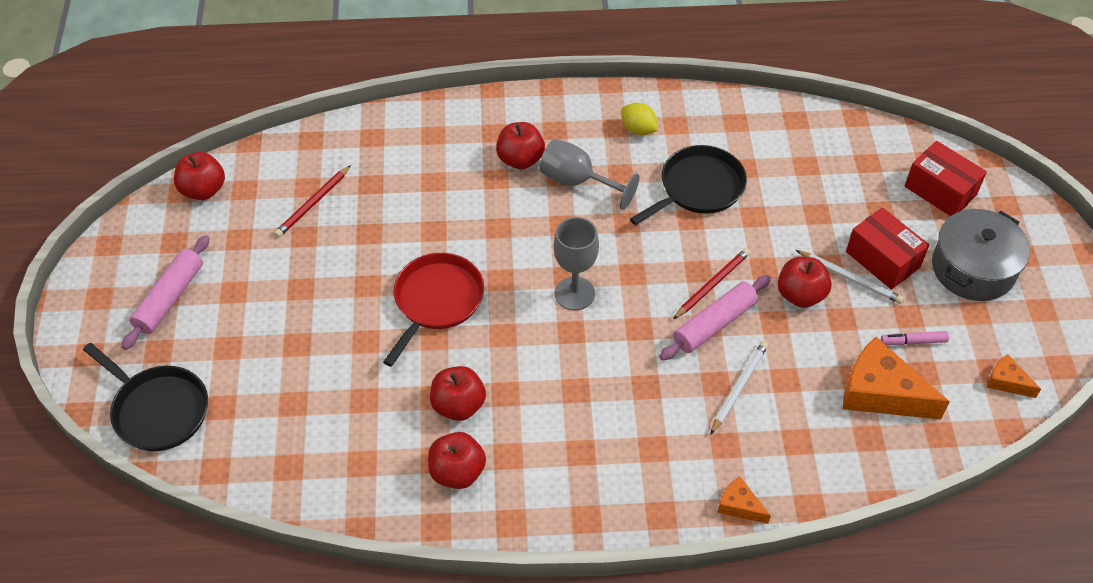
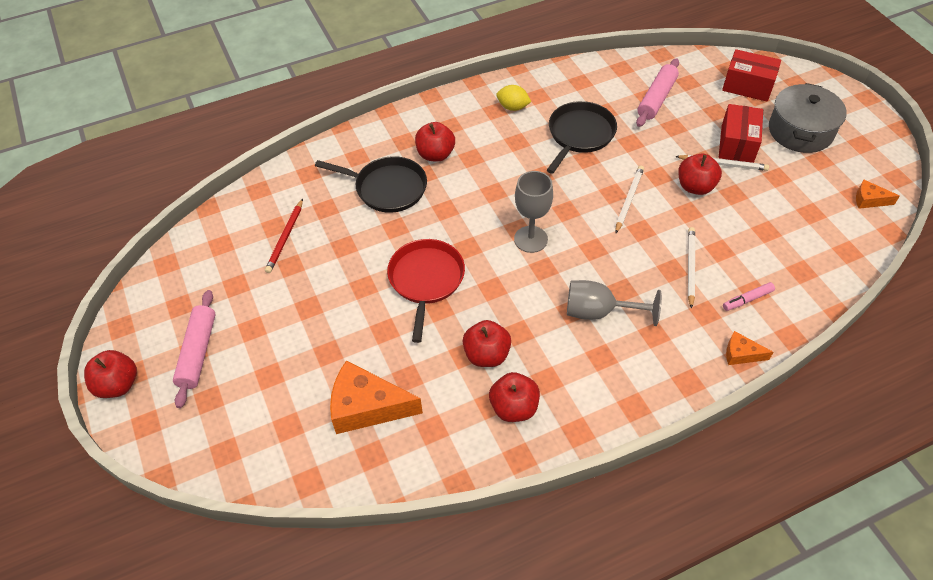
camera: 20 degrees left, 0 degrees up
black pan [83,343,208,451] -> black pan moved to [315,156,427,213]
red apple [174,152,225,200] -> red apple moved to [84,350,137,398]
grey goblet [539,139,640,210] -> grey goblet moved to [567,280,662,326]
pink rolling pin [659,275,771,360] -> pink rolling pin moved to [636,58,679,127]
red pencil [673,248,750,319] -> white pencil [615,166,644,233]
orange cheese [843,337,950,420] -> orange cheese moved to [330,360,423,434]
red box [846,207,929,290] -> red box turned 75 degrees clockwise [719,104,763,163]
pink marker [881,331,949,345] -> pink marker moved to [723,282,775,311]

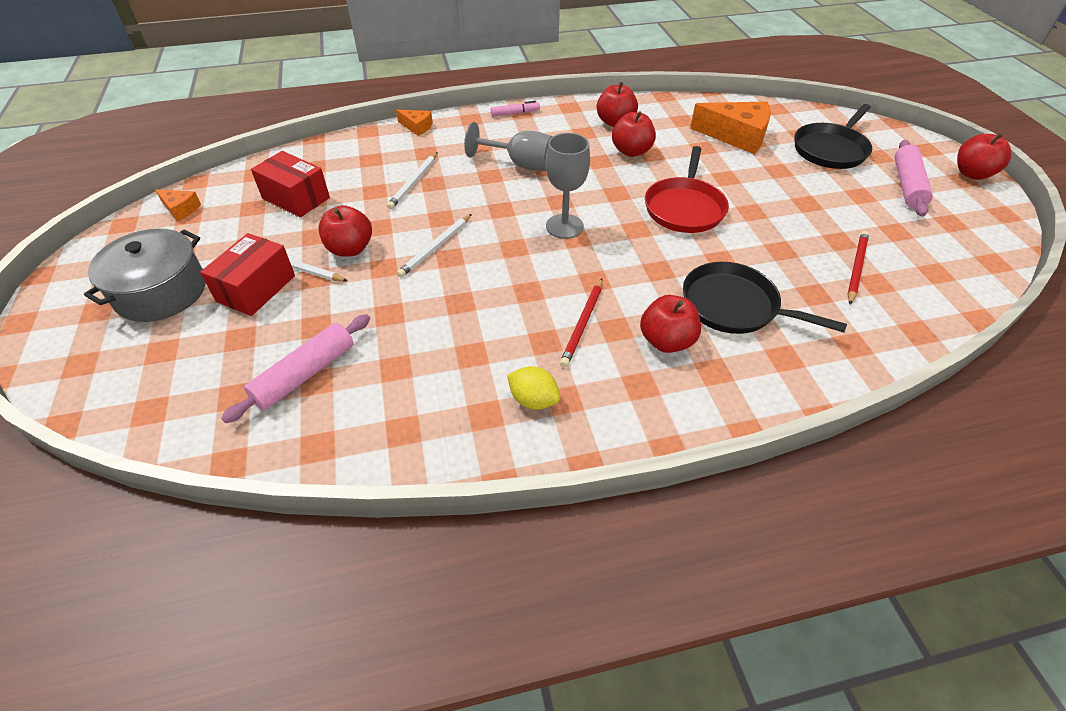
camera: 170 degrees left, 5 degrees down
black pan [547,101,617,174] -> black pan moved to [795,104,872,169]
red box [722,49,781,102] -> red box moved to [251,151,330,217]
pink marker [723,282,775,311] -> pink marker moved to [491,101,540,116]
none -> red pencil [560,279,603,367]

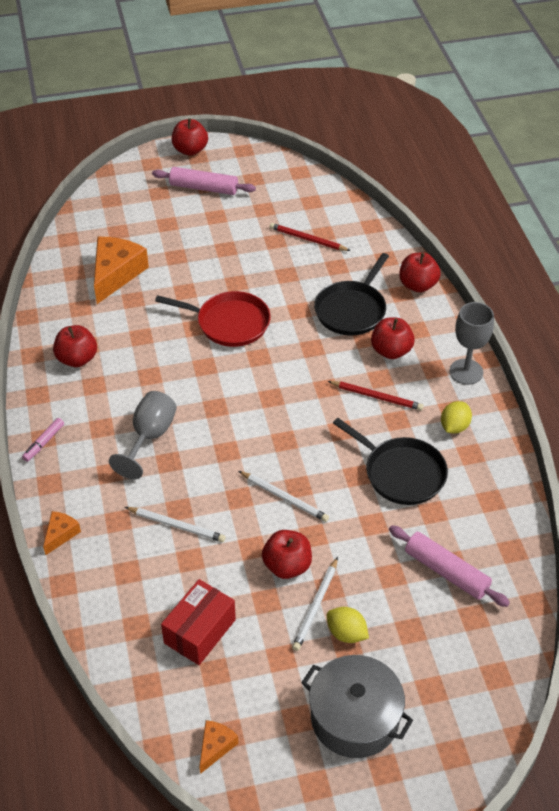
camera: 90 degrees left, 0 degrees up
red box [200,233,295,316] -> yellow lemon [327,607,369,643]
pink marker [491,101,540,116] -> pink marker turned 135 degrees counterclockwise [22,418,64,462]
grey goblet [546,133,590,239] -> grey goblet moved to [449,302,494,385]
red apple [612,111,656,157] -> red apple moved to [399,252,441,292]
black pan [795,104,872,169] -> black pan moved to [333,418,448,505]

